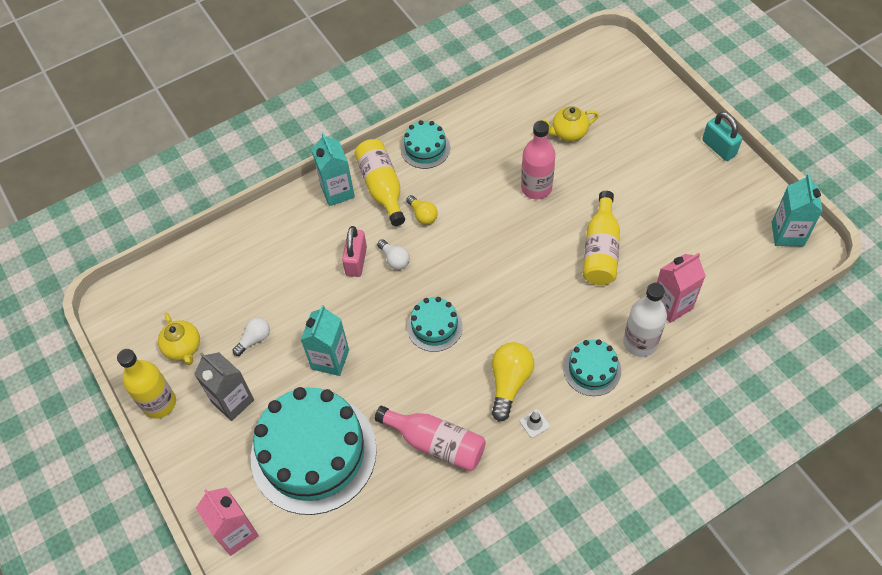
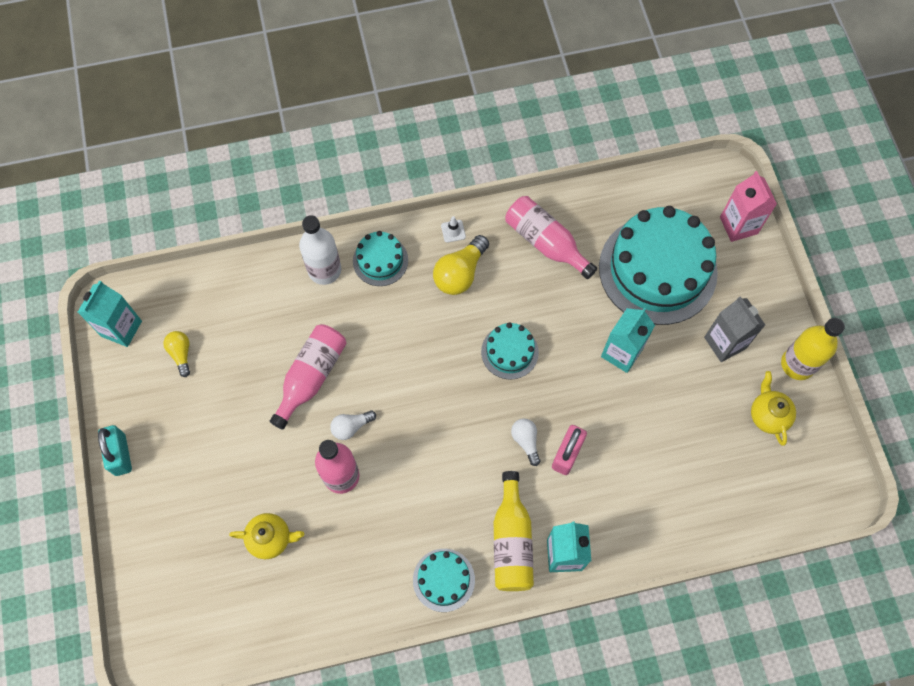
camera: 165 degrees left, 10 degrees up
white light bulb [233,317,270,356] -> white light bulb moved to [330,410,376,440]
yellow light bulb [406,195,438,225] -> yellow light bulb moved to [163,331,190,377]
yellow bottle [583,191,620,285] -> pink bottle [269,324,347,430]
pink carton [657,253,706,323] -> none

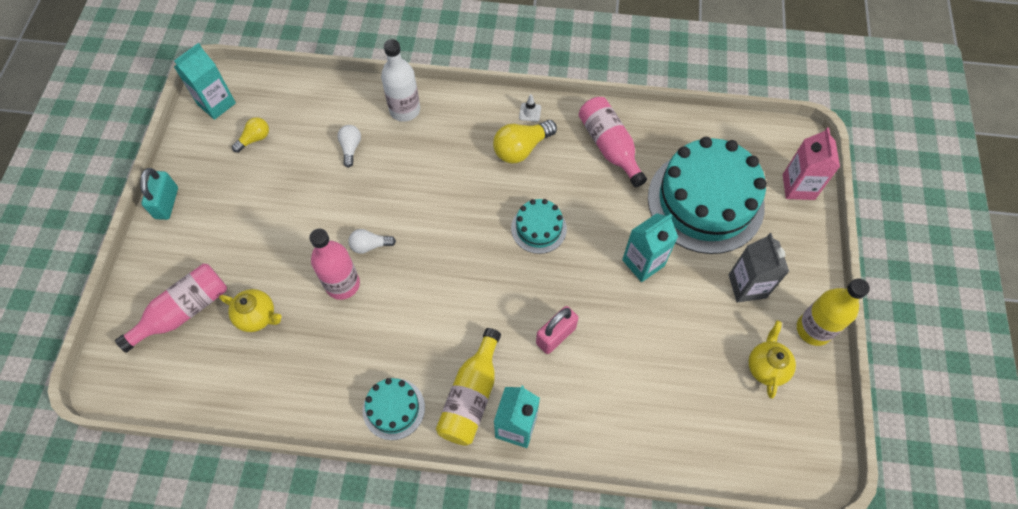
camera: 20 degrees right, 5 degrees down
yellow light bulb [163,331,190,377] -> yellow light bulb turned 45 degrees clockwise [232,117,269,153]
pink bottle [269,324,347,430] -> pink bottle moved to [115,263,227,353]
turquoise cake [353,231,408,286] -> none
white light bulb [511,419,540,466] -> white light bulb moved to [337,125,361,167]

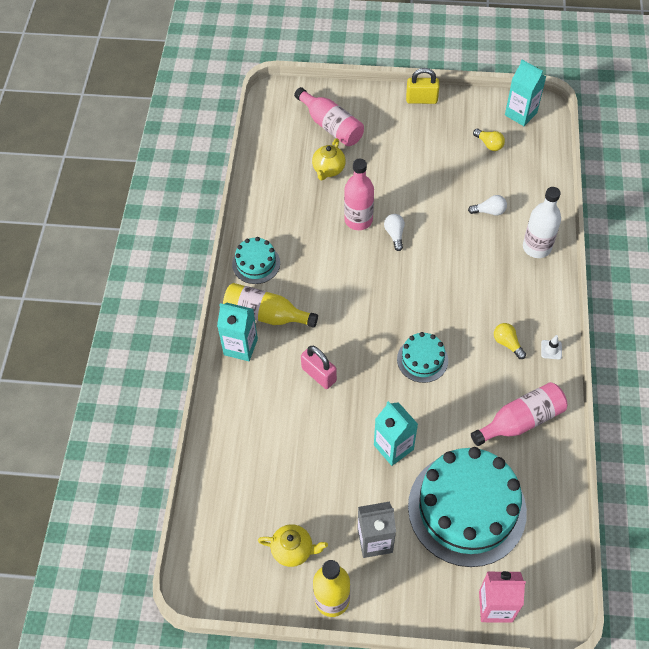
camera: 90 degrees right, 5 degrees down
turquoise padlock [140,168,178,220] -> yellow padlock [406,68,439,104]
yellow light bulb [493,120,557,163] -> yellow light bulb [494,323,526,359], size x0.60

